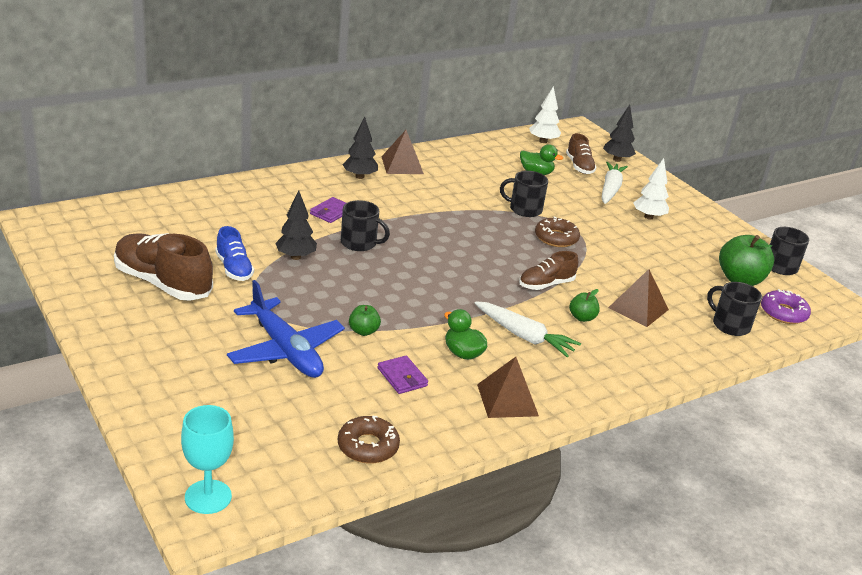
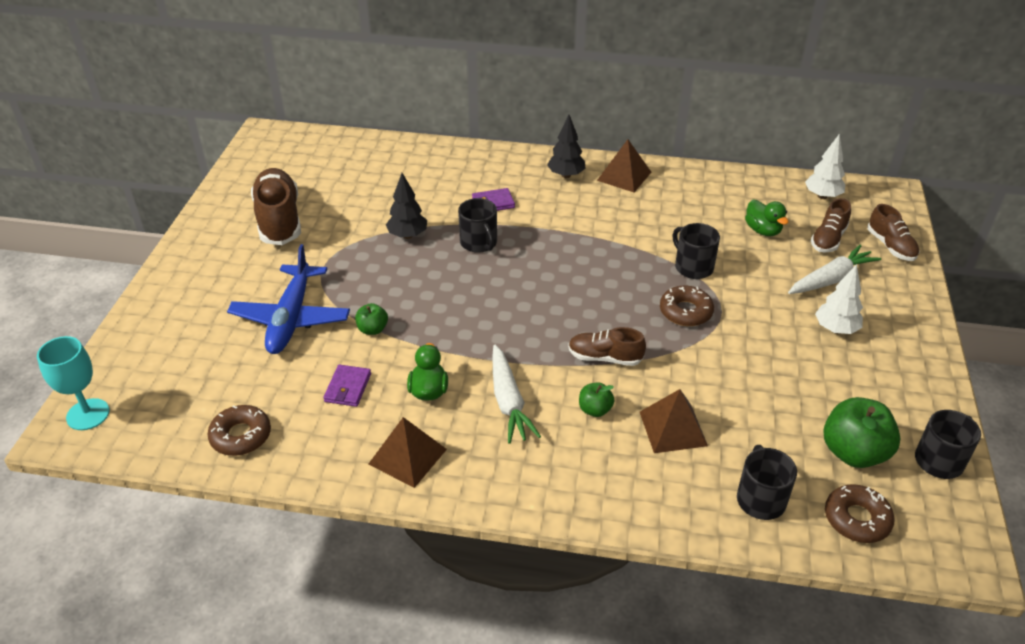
camera: 45 degrees right, 10 degrees up
blue shoe [215,226,254,281] -> none
black tree [603,105,636,162] -> brown shoe [867,204,920,261]
purple donut [761,289,811,324] -> brown donut [825,484,895,543]

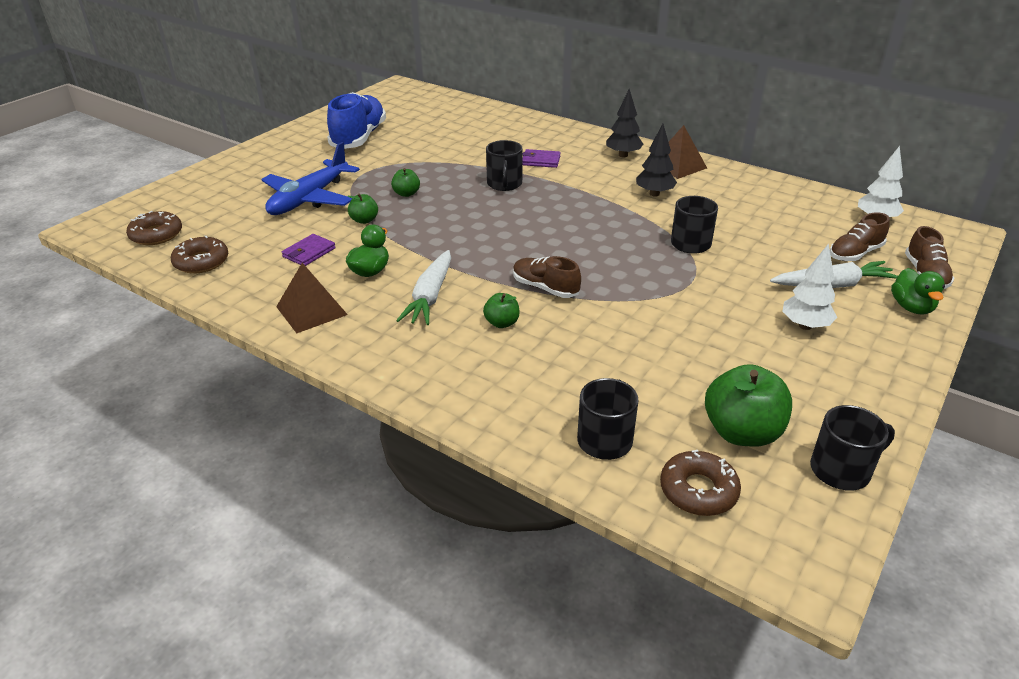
camera: 25 degrees right, 5 degrees down
turquoise goblet [37,336,110,430] -> none
brown shoe [251,168,301,245] -> blue shoe [327,92,386,149]
black tree [386,173,427,239] -> black tree moved to [636,124,677,197]
brown pyramid [640,389,708,453] -> none
brown donut [660,286,714,326] -> brown donut moved to [126,211,182,245]
green duck [745,200,789,236] -> green duck moved to [891,268,945,315]
none -> green apple [391,168,420,197]

